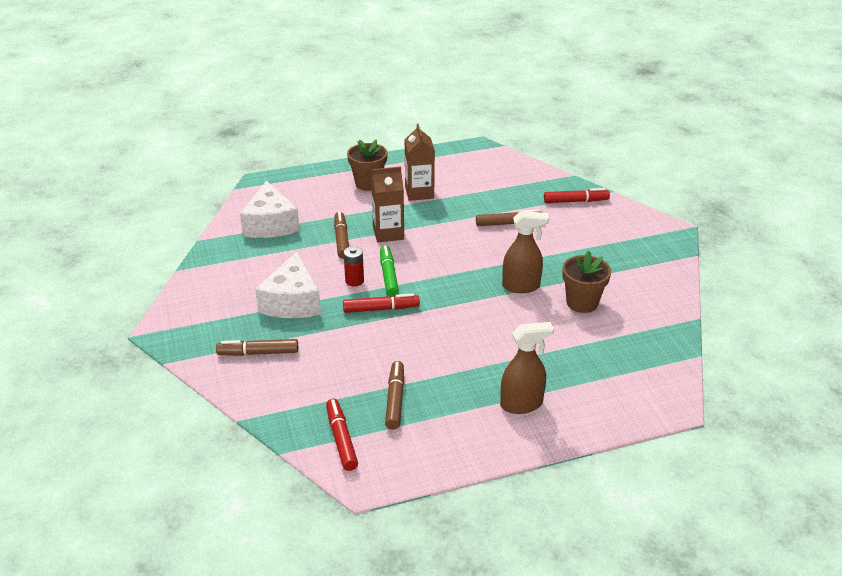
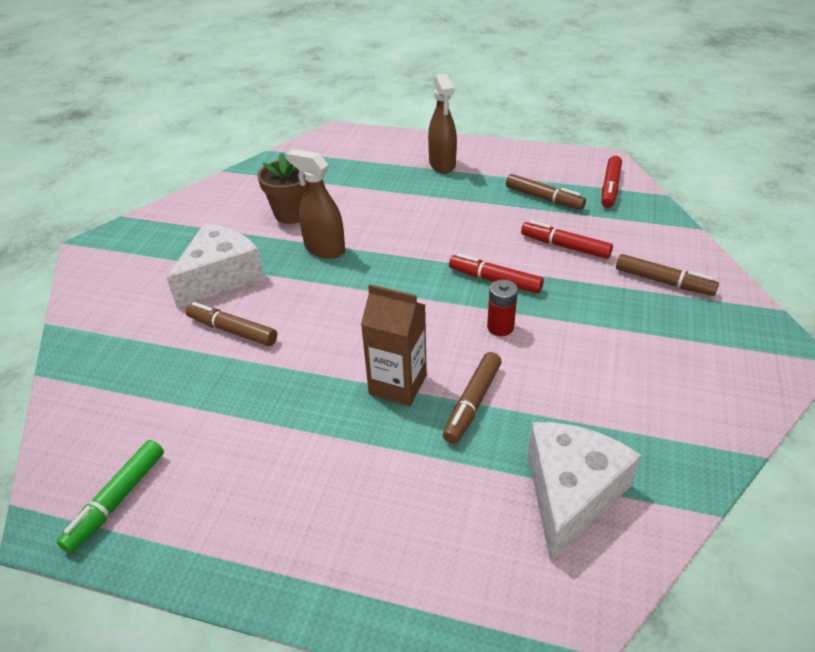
camera: 145 degrees left, 5 degrees up
white cheese [255,252,321,318] -> white cheese moved to [167,223,265,308]
brown flower pot [347,140,387,191] -> none
green marker [380,246,399,297] -> green marker moved to [57,440,164,553]
brown marker [385,361,404,430] -> brown marker turned 90 degrees counterclockwise [506,174,586,210]
brown carton [405,124,435,201] -> none
brown spray bottle [500,322,554,414] -> brown spray bottle turned 120 degrees counterclockwise [428,73,457,173]
red marker [544,188,610,203] -> red marker moved to [521,220,613,259]

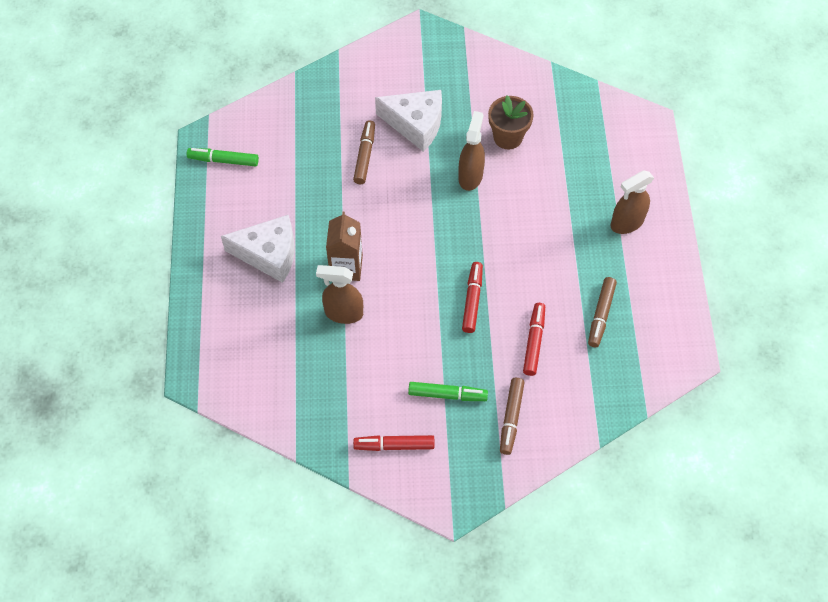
camera: 70 degrees right, 20 degrees up
brown marker [443,352,502,444] -> brown spray bottle [316,265,363,324]
red battery [487,280,518,336] -> none
white cheese [527,422,641,562] -> white cheese moved to [221,215,295,283]
red marker [602,156,622,208] -> red marker moved to [353,435,435,451]
none -> green marker [408,382,488,401]

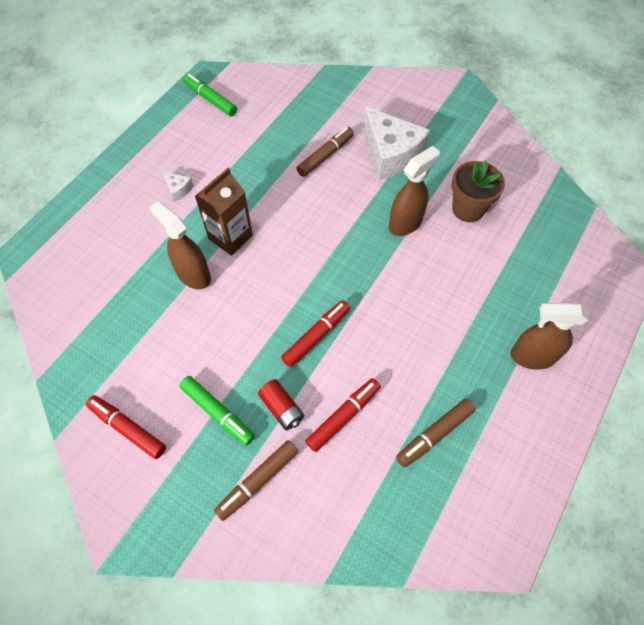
camera: 35 degrees right, 0 degrees up
white cheese [221,215,295,283] -> white cheese [163,172,193,202], size x0.42
none -> red battery [258,379,304,430]

